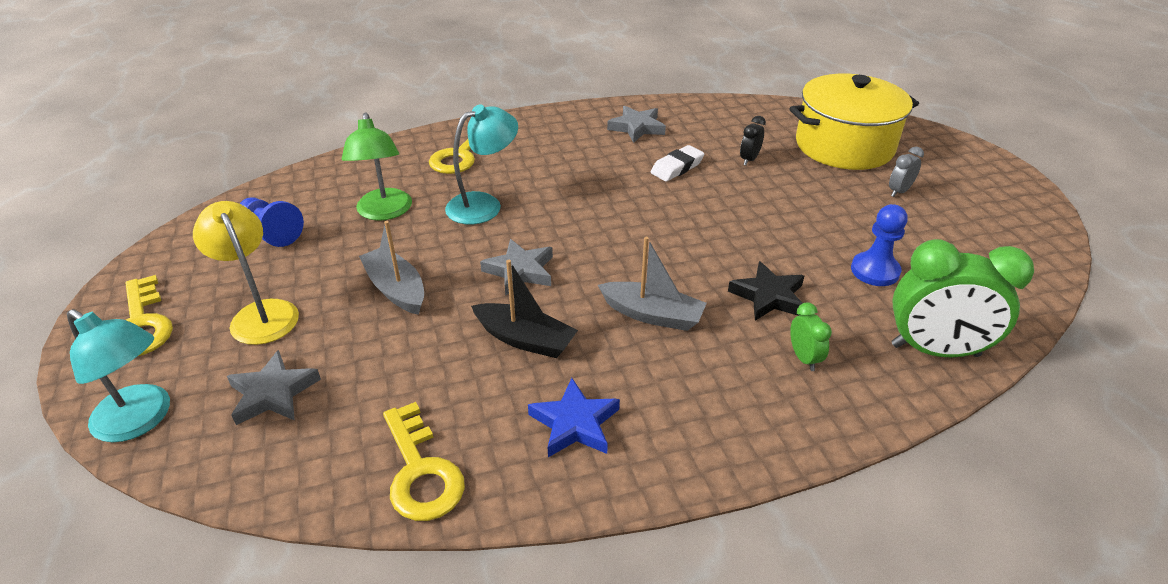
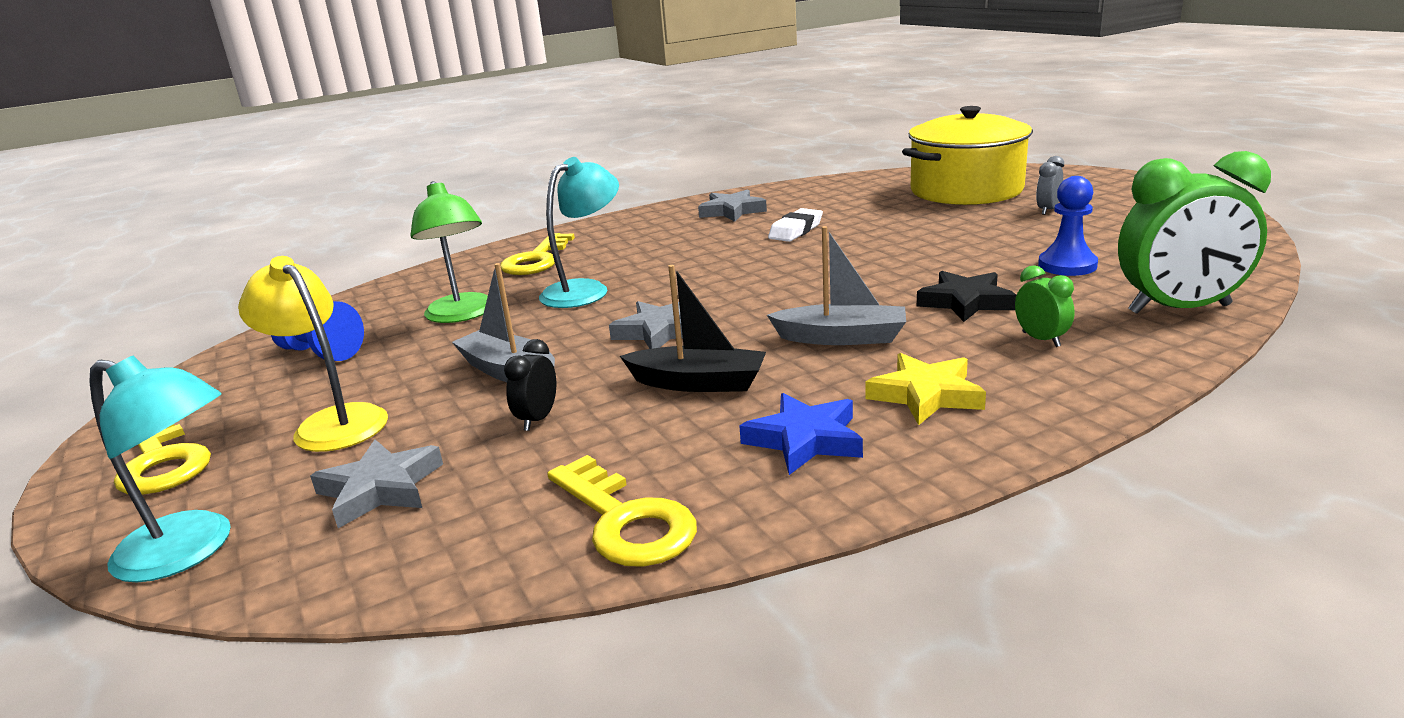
camera: 10 degrees left, 15 degrees down
black clock [740,116,766,166] -> black clock moved to [504,339,556,431]
none -> yellow star [865,353,986,425]

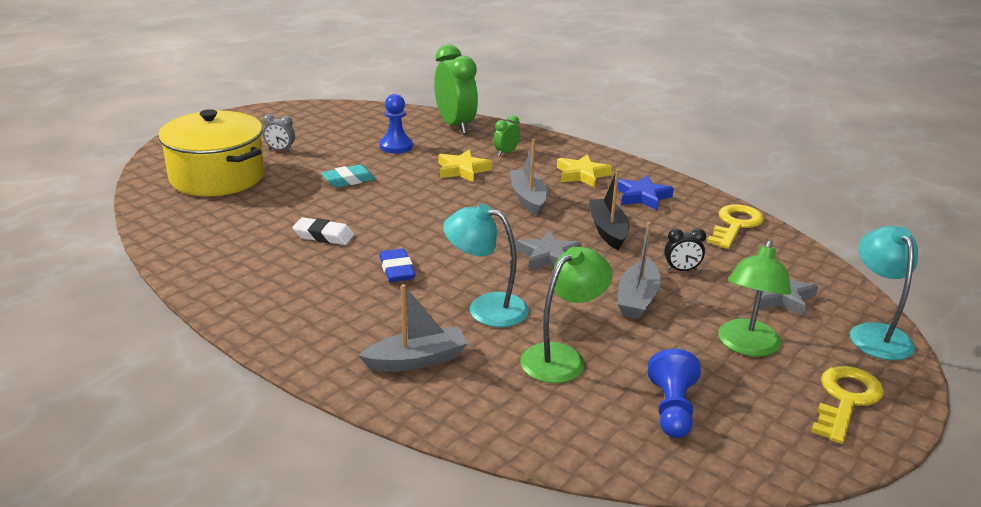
camera: 115 degrees left, 5 degrees up
yellow lamp [238,256,388,452] -> green lamp [718,240,791,357]
yellow key [500,233,575,275] -> grey boat [358,284,468,372]
grey star [698,189,767,222] -> none
black star [917,271,1017,322] -> yellow star [439,150,492,183]
none -> turquoise eraser [321,165,376,187]
none -> blue eraser [379,249,416,282]

